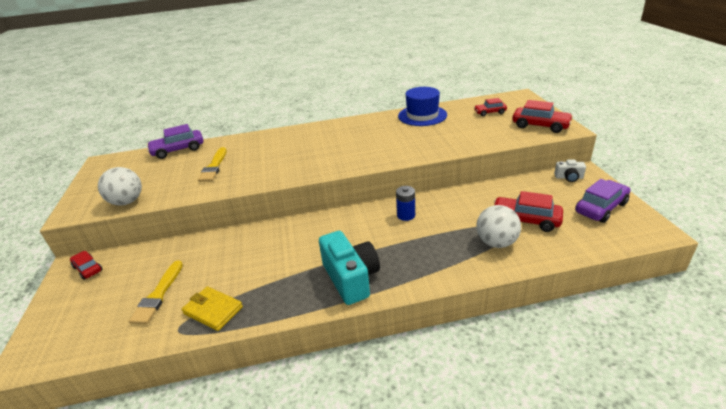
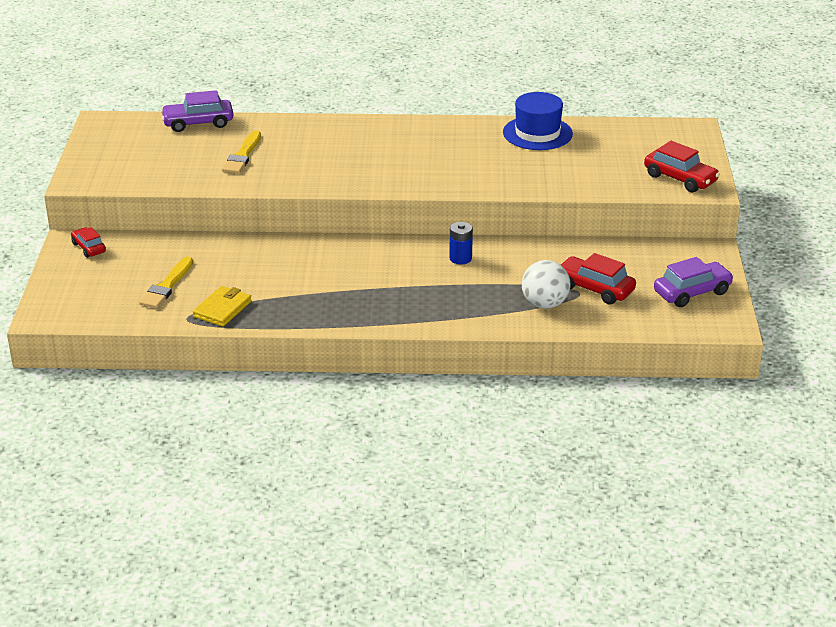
camera: 10 degrees right, 0 degrees up
white ball [98,167,142,205] -> none
yellow wallet [182,287,243,331] -> yellow wallet turned 75 degrees clockwise [193,286,252,327]
turquoise camera [319,231,380,305] -> none
red car [474,98,507,116] -> none
white camera [554,160,586,182] -> none

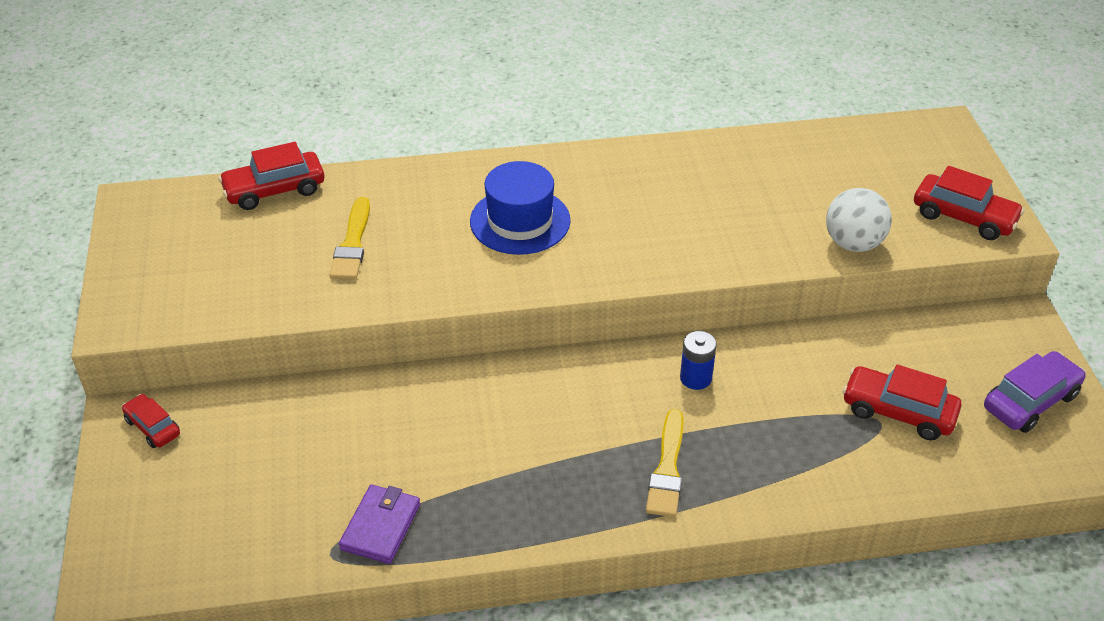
camera: 10 degrees left, 10 degrees up
yellow brush [139,257,193,308] -> yellow brush moved to [646,409,684,517]
purple car [161,90,233,132] -> red car [218,142,324,210]
yellow wallet [193,286,252,327] -> purple wallet [339,484,420,564]
blue hat [503,92,573,150] -> blue hat moved to [470,161,571,255]
white ball [522,260,570,309] -> white ball moved to [826,188,892,252]

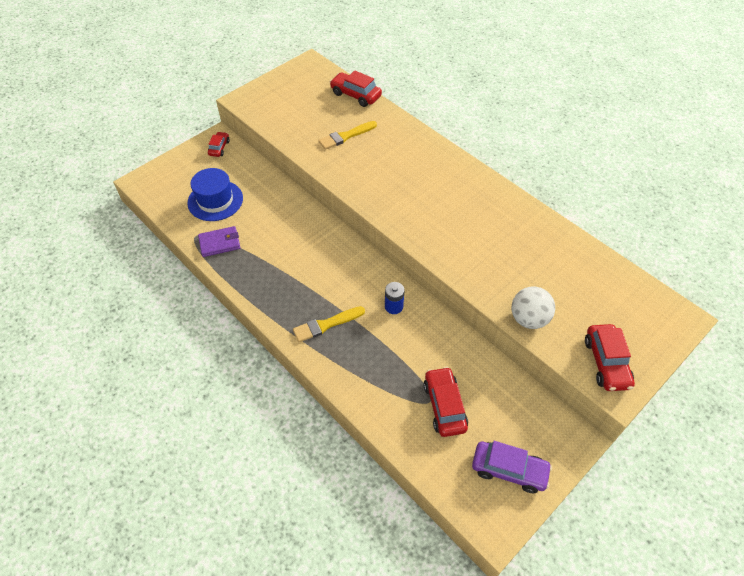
camera: 55 degrees right, 10 degrees up
blue hat [470,161,571,255] -> blue hat moved to [187,168,243,221]

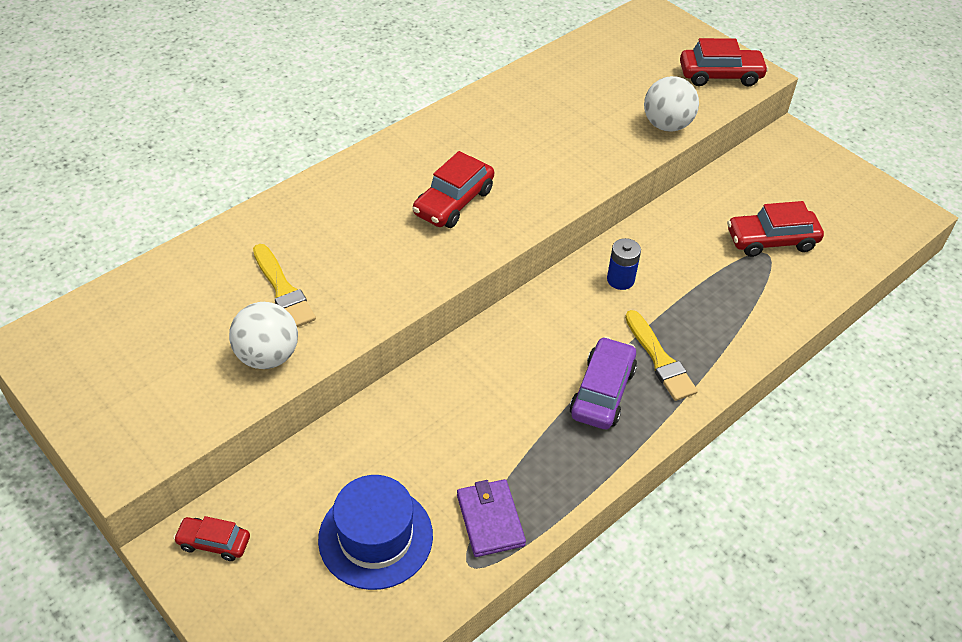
camera: 90 degrees left, 5 degrees down
red car [330,70,382,107] -> red car moved to [412,151,494,228]
purple car [472,441,552,493] -> purple car moved to [570,336,637,429]
none -> white ball [229,302,298,369]

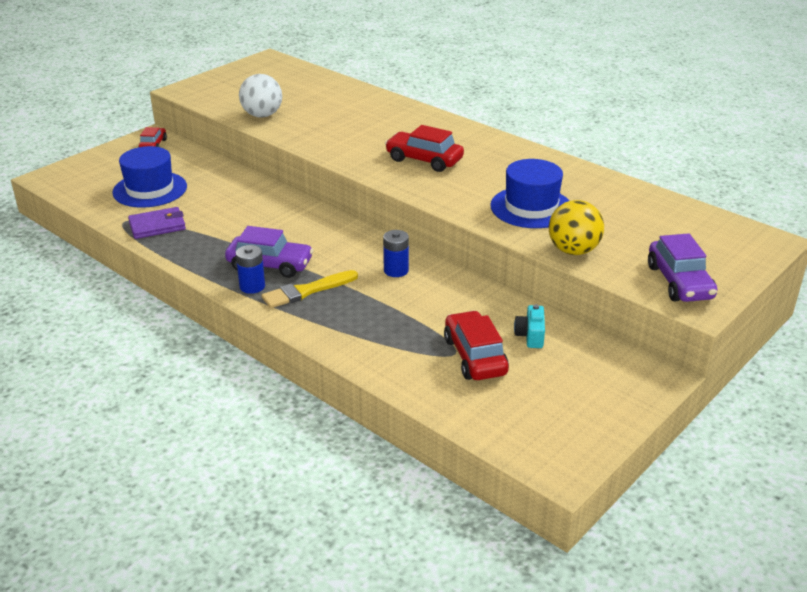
camera: 85 degrees right, 15 degrees down
yellow brush [253,244,316,327] -> none
white ball [644,76,699,132] -> yellow ball [548,200,604,255]
red car [680,38,769,86] -> purple car [648,233,717,302]
none -> blue battery [236,245,265,294]
none -> blue hat [490,159,569,228]
none -> turquoise camera [514,304,545,348]

